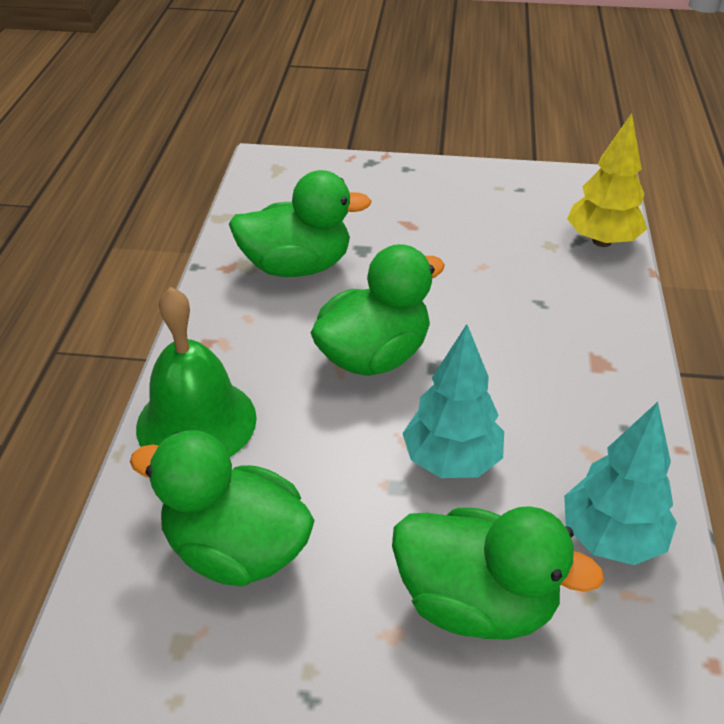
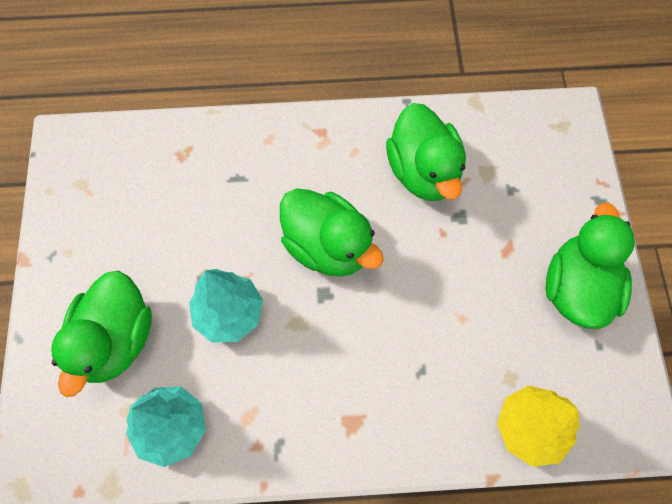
camera: 80 degrees right, 25 degrees up
green duck [130,430,315,587] -> green duck moved to [546,203,635,329]
green bell [136,287,257,457] -> none

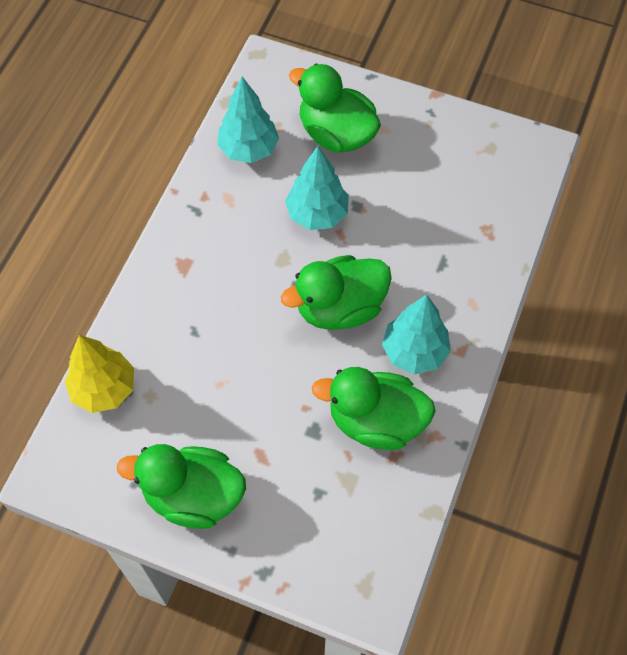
camera: 115 degrees right, 5 degrees down
green duck [546,203,635,329] -> green duck turned 150 degrees clockwise [117,444,246,529]
none -> turquoise tree [382,295,451,374]

